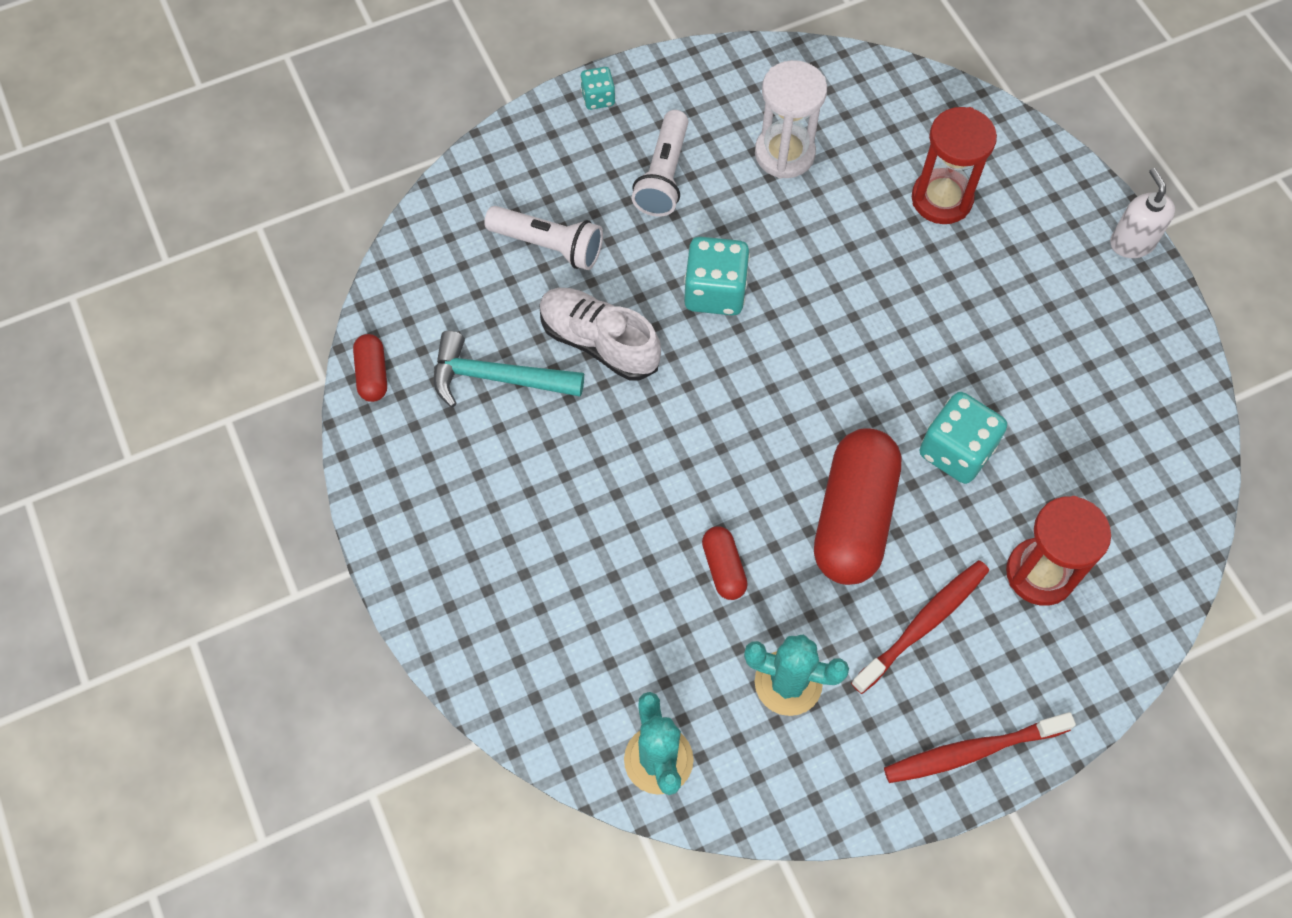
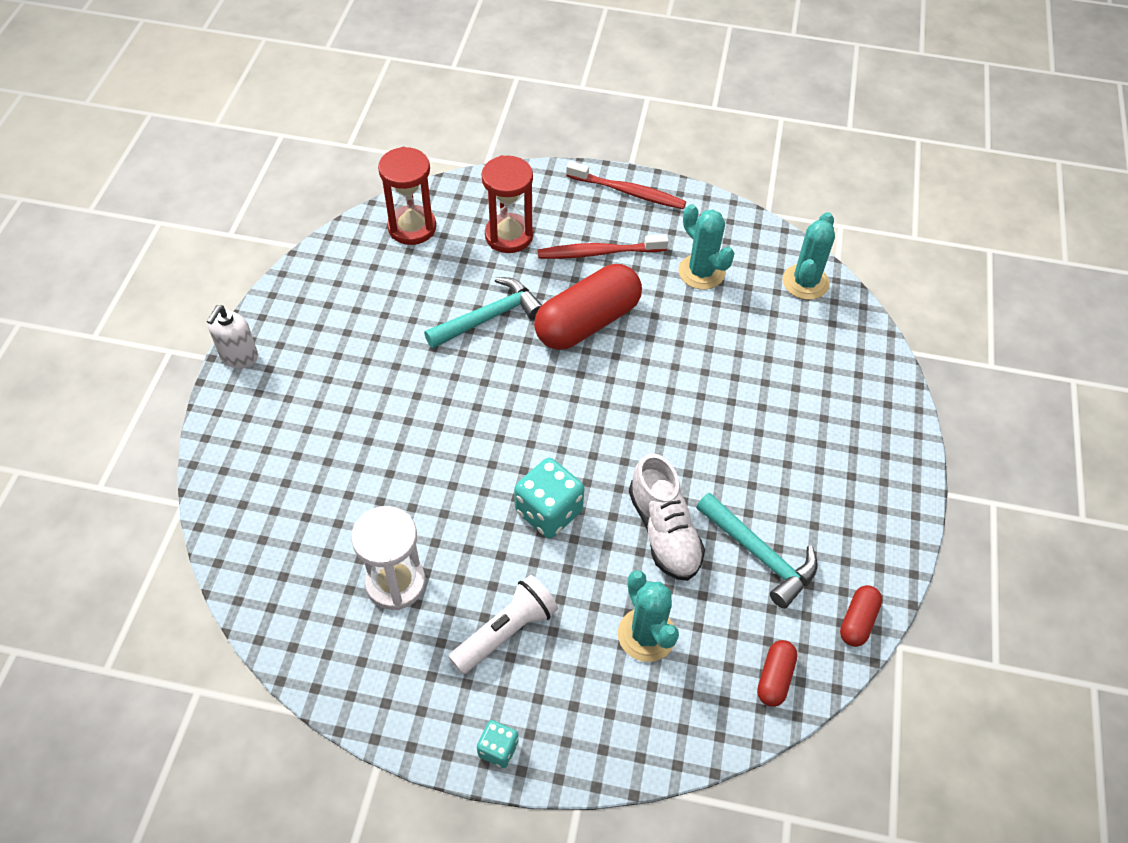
camera: 145 degrees left, 10 degrees down
white flashlight [484,206,603,270] -> turquoise cactus [618,570,679,662]
red capsule [702,526,748,600] -> red capsule moved to [757,640,798,707]
red hourglass [912,107,997,224] -> red hourglass moved to [378,147,436,245]
turquoise dice [920,392,1007,484] -> turquoise hammer [424,277,542,348]

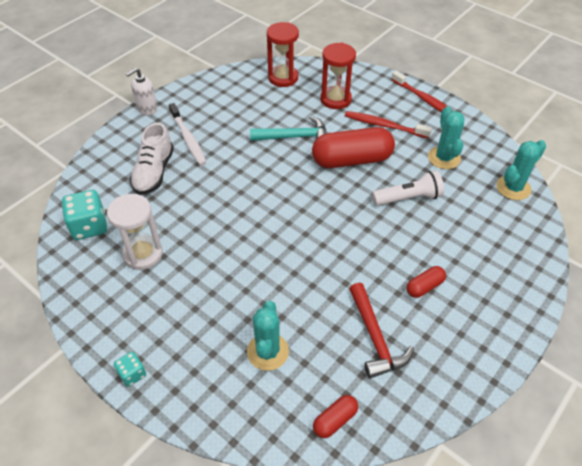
camera: 30 degrees right, 5 degrees down
white flashlight [448,575,558,675] -> white flashlight moved to [372,171,444,206]
turquoise dice [514,458,584,538] -> turquoise dice moved to [62,190,107,240]
white shoe [629,453,705,581] -> white shoe moved to [129,123,174,195]
turquoise hammer [696,493,817,609] -> red hammer [349,283,414,379]
red capsule [840,585,882,647] -> red capsule moved to [407,266,446,298]
none -> white toothbrush [169,103,207,165]

